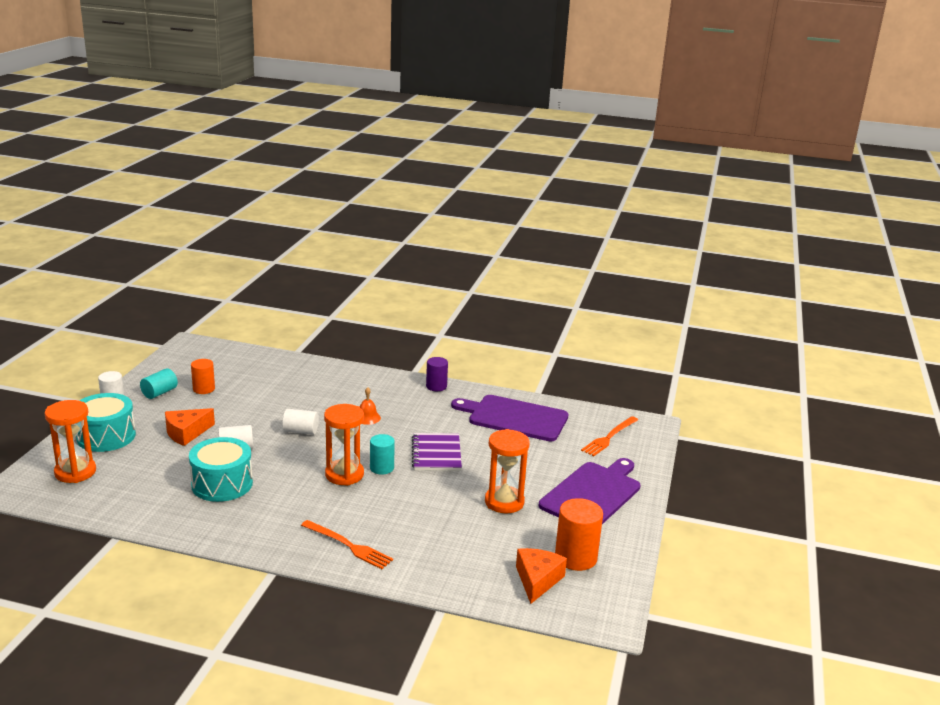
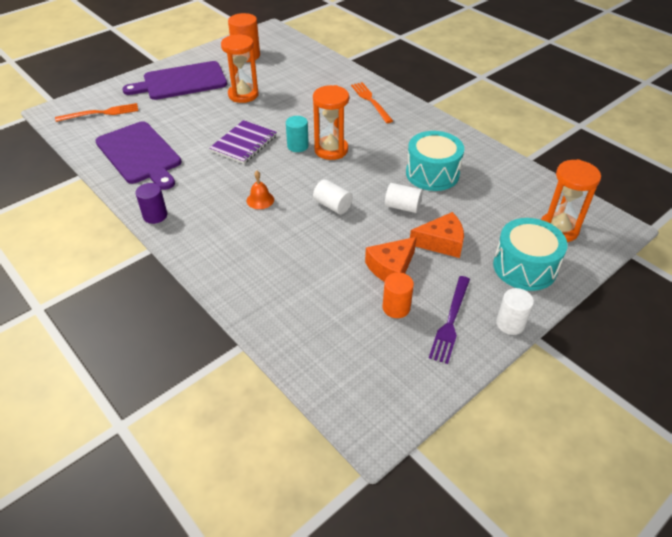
camera: 145 degrees left, 20 degrees up
turquoise cylinder [140,368,178,399] -> purple fork [429,276,470,364]
orange cheese [516,548,567,604] -> orange cheese moved to [365,237,417,282]

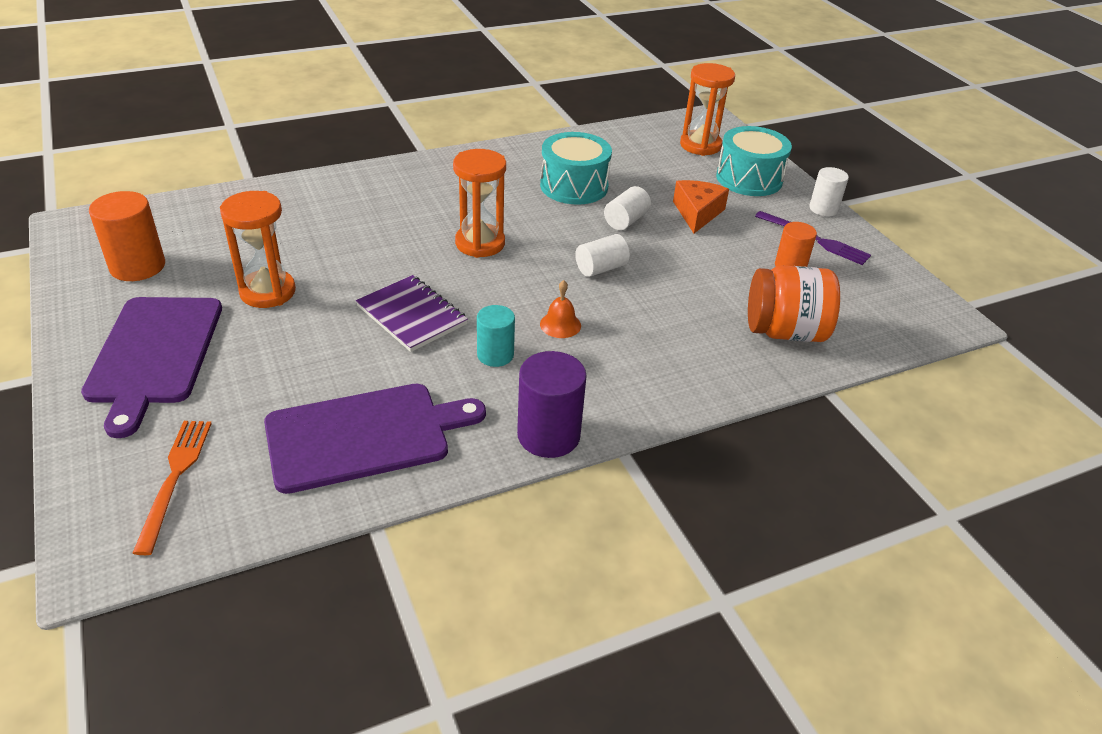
camera: 75 degrees left, 5 degrees down
purple cylinder [135,183,167,224] -> purple cylinder [517,351,587,458], size x1.56
turquoise cylinder [286,116,309,152] -> turquoise cylinder moved to [477,305,515,367]
orange fork [351,82,393,123] -> none
orange cheese [365,237,417,282] -> none
none -> orange jar [748,265,840,342]

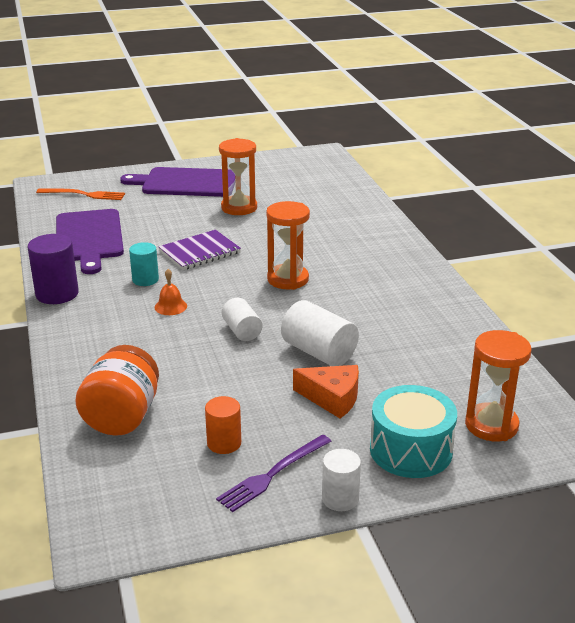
camera: 100 degrees right, 10 degrees down
orange cylinder [89,191,165,281] -> none
turquoise drum [540,132,612,205] -> none
white cylinder [604,186,651,230] -> white cylinder [281,300,359,366], size x1.56

